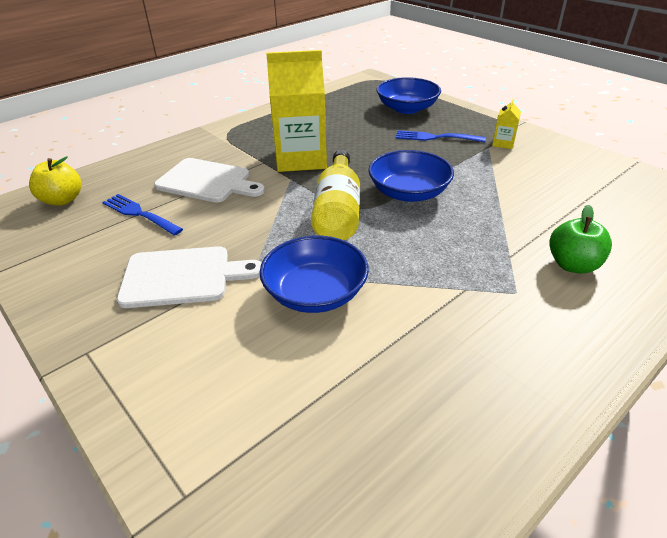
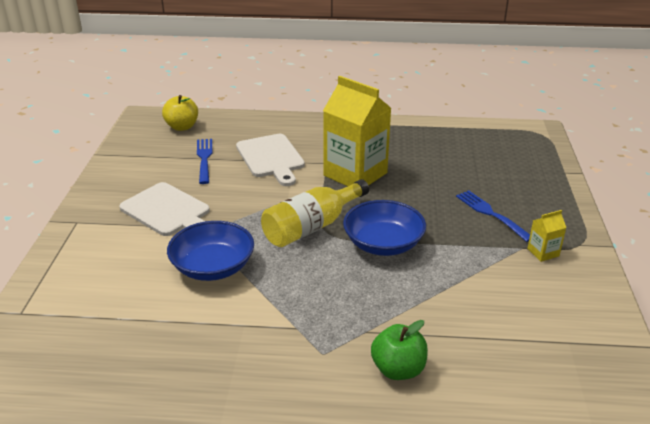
camera: 45 degrees right, 5 degrees down
blue bowl [376,77,441,114] -> none

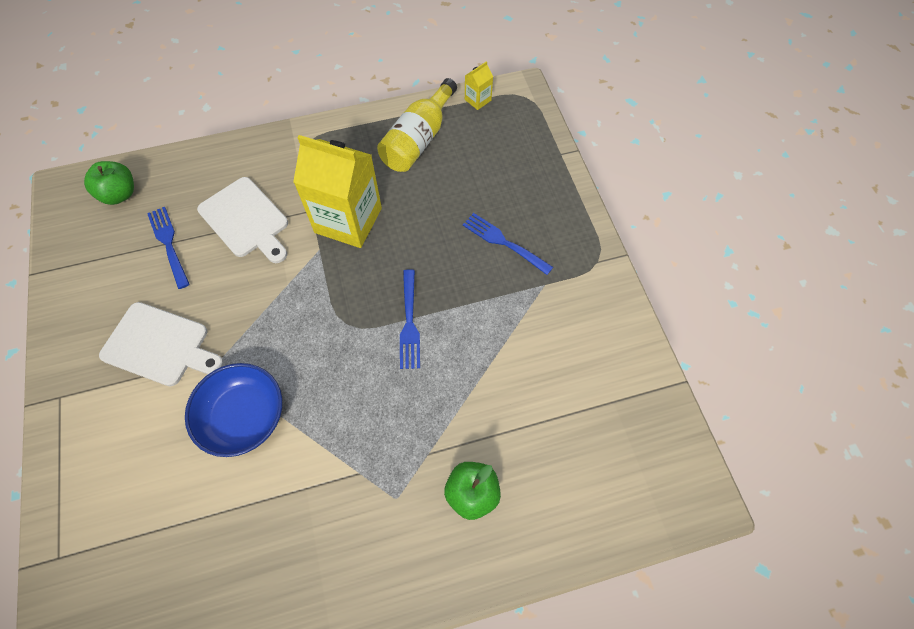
camera: 20 degrees left, 30 degrees up
yellow apple [162,95,198,131] -> green apple [84,161,134,205]
yellow bottle [261,179,369,247] -> yellow bottle moved to [377,78,457,172]
blue bowl [343,200,426,256] -> blue fork [400,269,420,369]
yellow carton [527,210,566,262] -> yellow carton moved to [465,61,493,110]

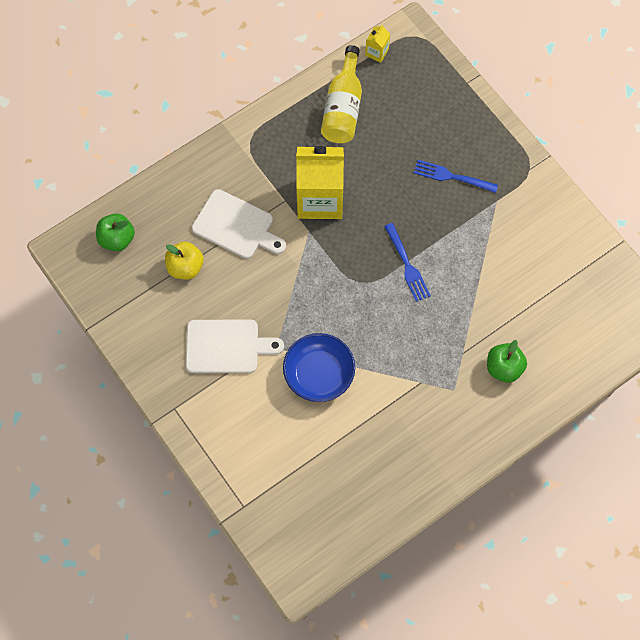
camera: 20 degrees left, 5 degrees up
blue fork [147,207,190,289] -> yellow apple [165,242,204,280]

